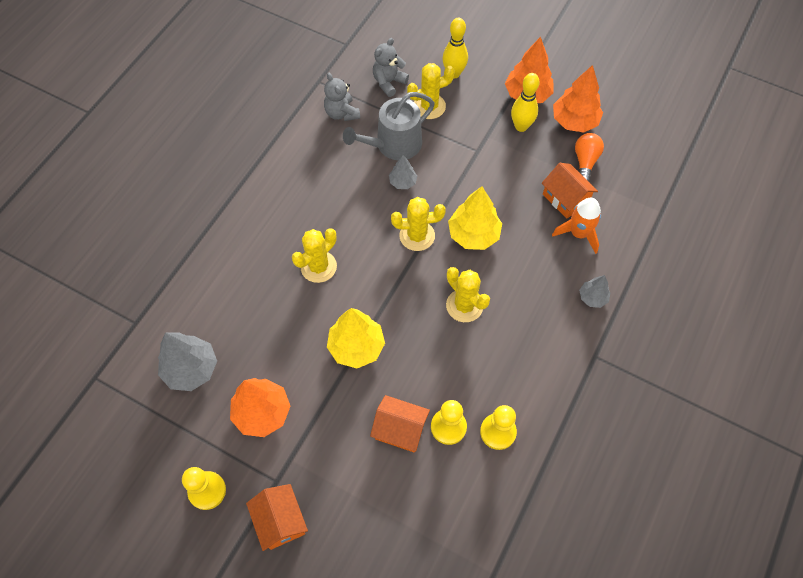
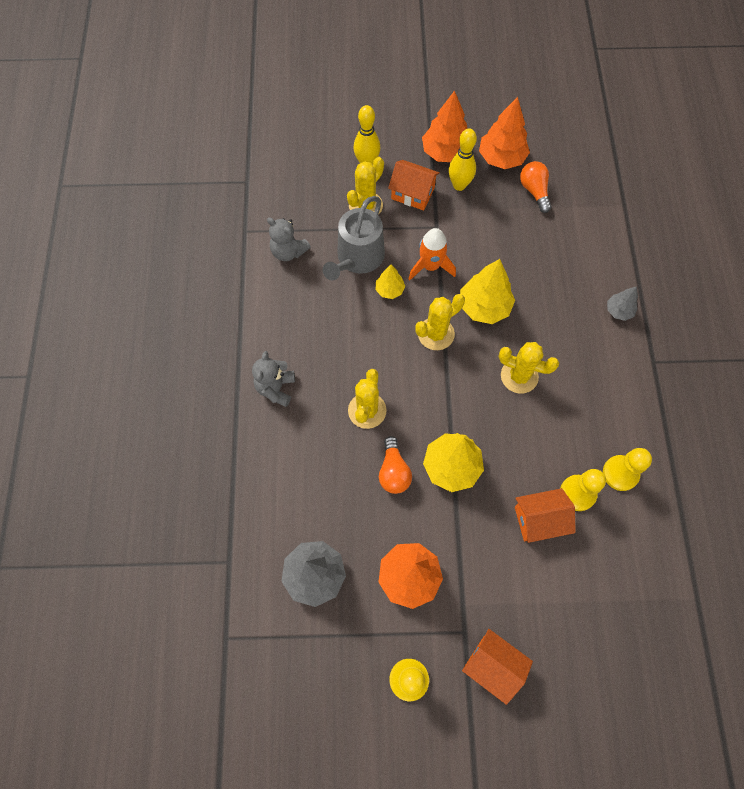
camera: 30 degrees left, 5 degrees up
grey teddy bear [373,38,409,97] -> grey teddy bear moved to [252,351,295,407]
grey tree [389,155,417,189] -> yellow tree [376,265,405,299]
orange house [542,163,598,219] -> orange house moved to [388,160,440,211]
orange rocket [552,198,601,254] -> orange rocket moved to [408,228,456,280]
none -> orange light bulb [379,436,412,494]

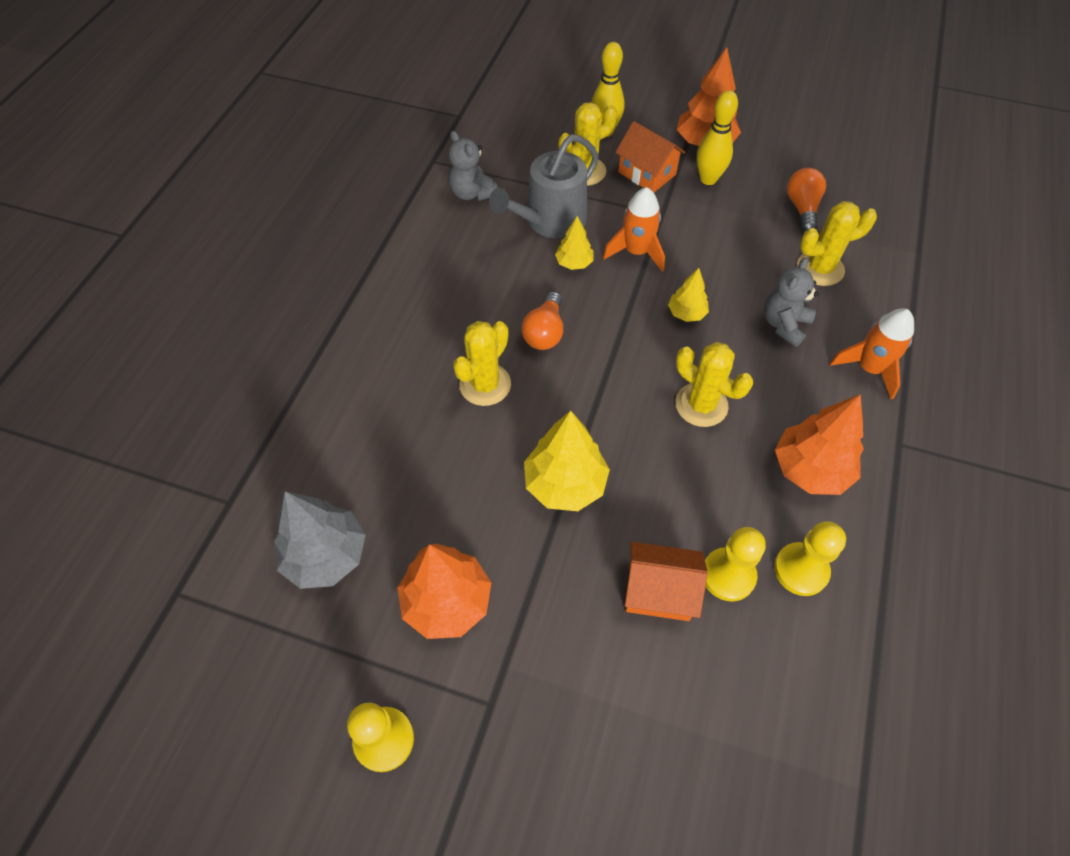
camera: 20 degrees right, 10 degrees down
grey teddy bear [252,351,295,407] -> grey teddy bear moved to [764,257,819,347]
orange light bulb [379,436,412,494] -> orange light bulb moved to [521,292,563,350]
yellow cactus [415,294,465,350] -> yellow cactus moved to [797,201,877,286]
yellow tree [460,259,515,324] -> yellow tree [668,268,709,322], size x0.55
orange house [462,629,533,705] -> none
orange tree [479,97,530,169] -> orange tree moved to [775,394,864,495]
grey tree [607,286,638,321] -> orange rocket [830,309,914,399]

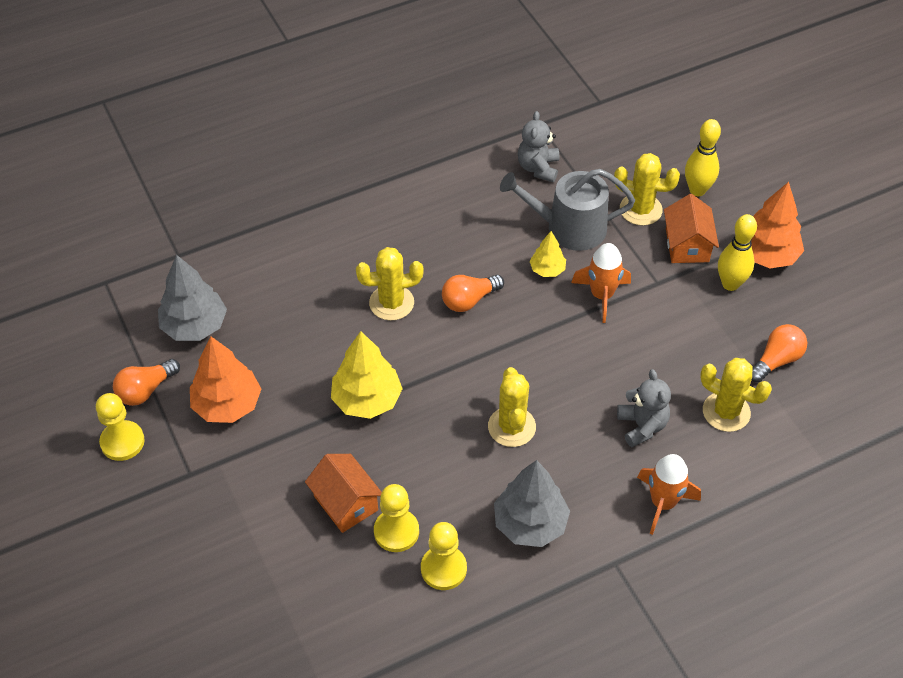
camera: 45 degrees right, 5 degrees down
yellow tree [668,268,709,322] -> none
grey teddy bear [764,257,819,347] -> grey teddy bear turned 90 degrees clockwise [617,369,671,447]
orange tree [775,394,864,495] -> grey tree [494,460,570,547]
none -> orange light bulb [113,359,180,406]

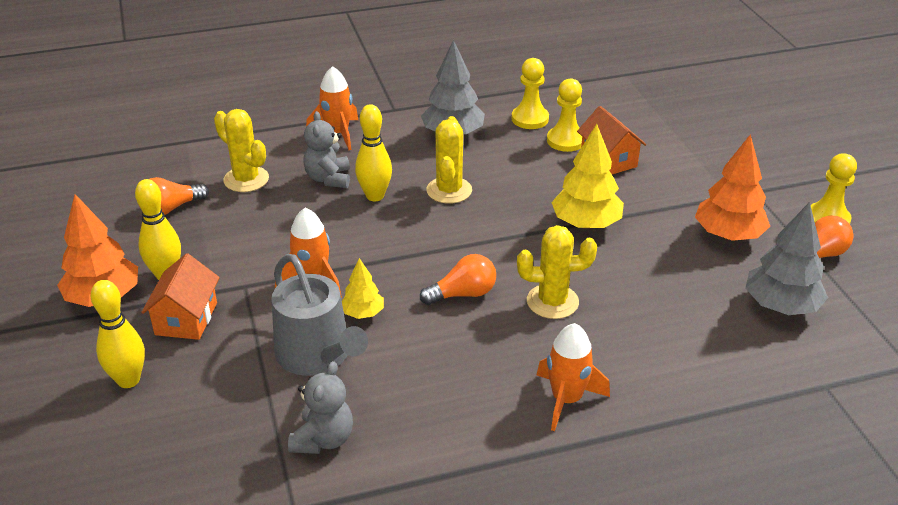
camera: 170 degrees left, 15 degrees down
grey watering can [500,169,635,251] -> grey watering can turned 45 degrees clockwise [271,254,368,376]
yellow cactus [614,153,680,226] -> none
none -> yellow bowling pin [355,104,392,201]
none -> orange rocket [537,323,610,431]

